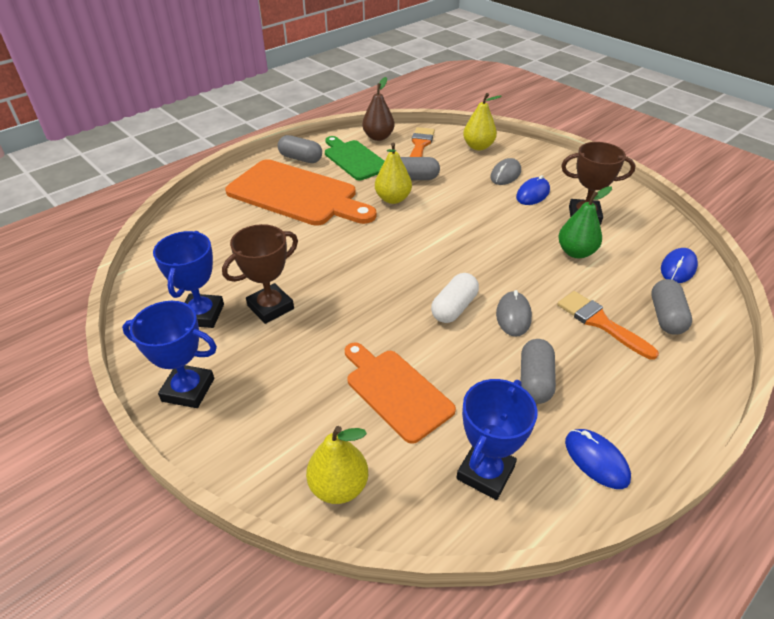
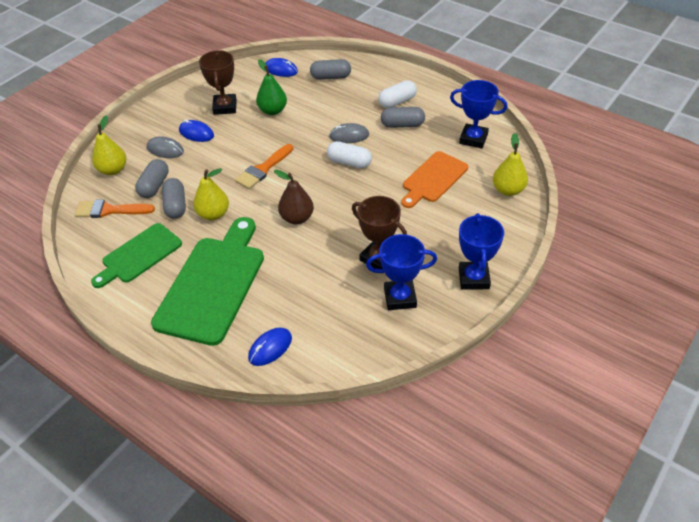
camera: 100 degrees left, 5 degrees up
orange cutting board [225,159,377,226] -> green cutting board [151,217,264,346]
grey capsule [278,135,322,163] -> grey capsule moved to [135,159,169,198]
brown pear [362,77,395,141] -> brown pear moved to [274,170,314,224]
orange brush [557,291,659,360] -> orange brush moved to [235,144,293,189]
blue mouse [565,429,631,489] -> blue mouse moved to [248,327,292,366]
none -> white capsule [378,80,417,108]

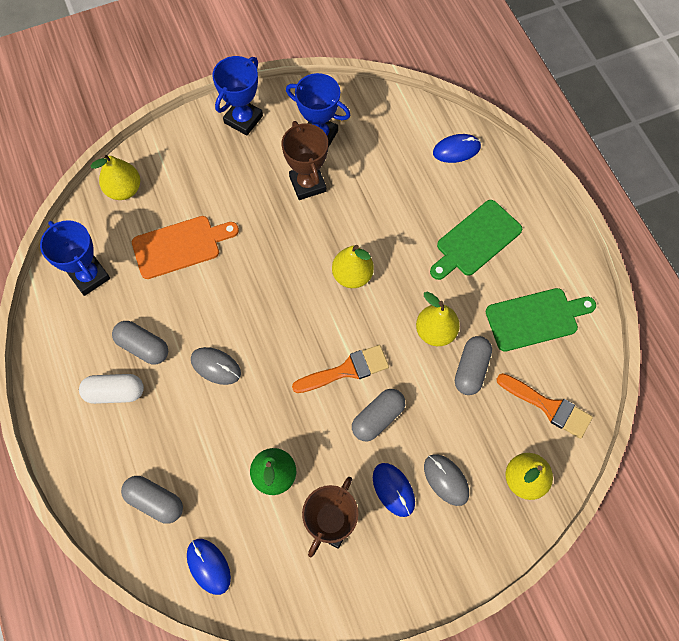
camera: 150 degrees left, 20 degrees up
grey capsule [135,159,169,198] -> grey capsule moved to [352,389,405,441]
green cutting board [151,217,264,346] -> green cutting board [430,200,522,280], size x0.61
brown pear [274,170,314,224] -> yellow pear [332,245,374,288]
white capsule [327,141,372,168] -> none

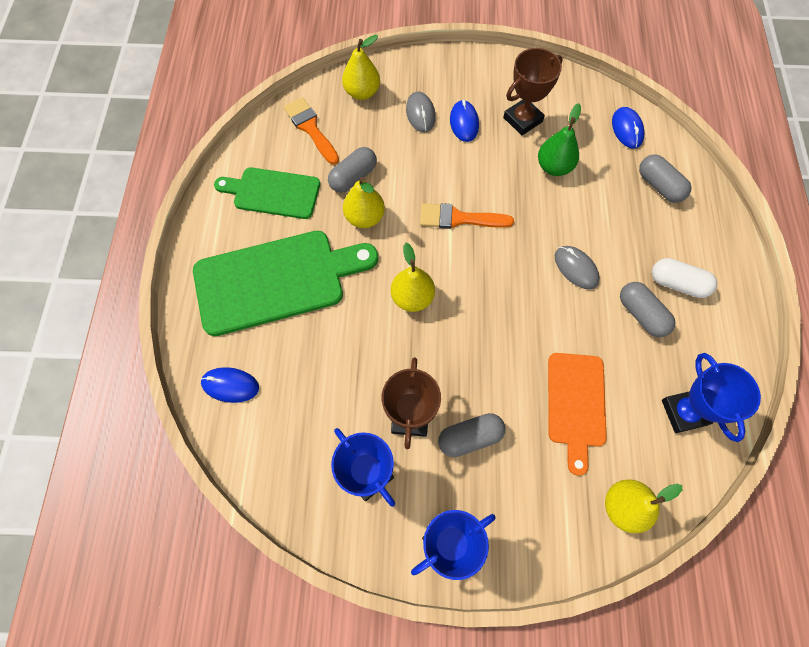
camera: 155 degrees left, 0 degrees up
orange cutting board [132,216,239,279] -> orange cutting board turned 90 degrees counterclockwise [548,353,607,476]
grey capsule [352,389,405,441] -> grey capsule moved to [438,413,505,457]
green cutting board [430,200,522,280] -> green cutting board [193,231,378,336], size x1.64

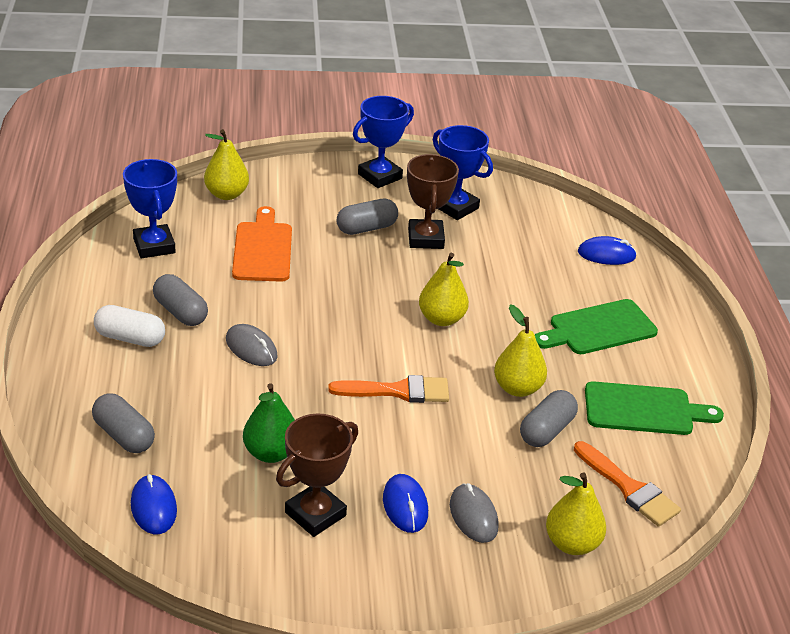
camera: 170 degrees right, 30 degrees down
green cutting board [193,231,378,336] -> green cutting board [535,299,658,354], size x0.61

